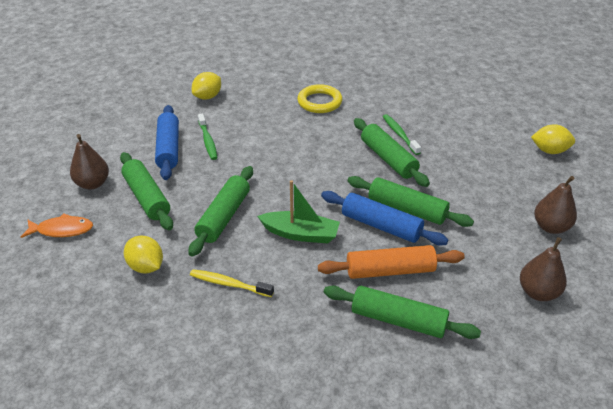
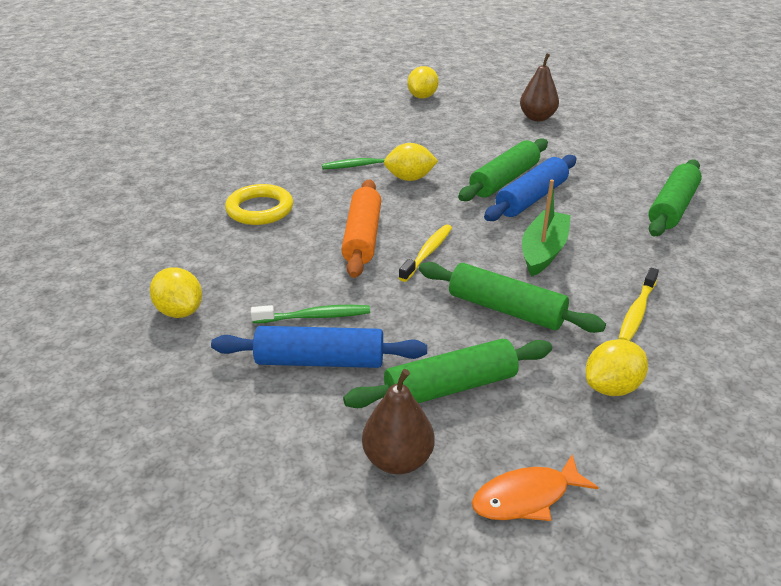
camera: 80 degrees left, 5 degrees down
orange fish [21,213,93,238] -> orange fish turned 120 degrees counterclockwise [472,454,599,521]
orange rolling pin [318,245,465,279] -> orange rolling pin moved to [341,179,381,278]
green rolling pin [354,118,430,187] -> yellow lemon [384,143,438,181]
brown pear [520,237,567,301] -> none
none -> yellow toothbrush [399,225,452,282]

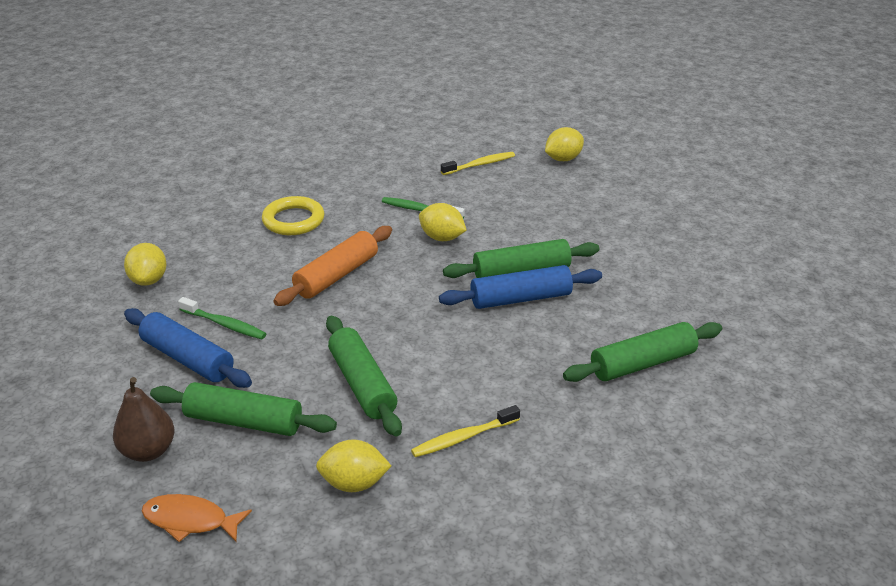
camera: 35 degrees right, 0 degrees up
yellow toothbrush [399,225,452,282] -> yellow toothbrush moved to [441,152,515,175]
brown pear [520,53,559,121] -> none
green boat [522,179,571,276] -> none

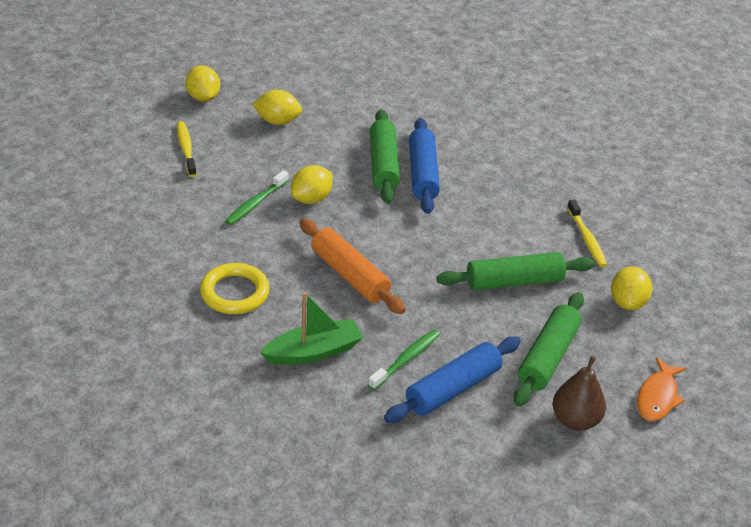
camera: 80 degrees left, 5 degrees up
yellow lemon [124,243,167,286] -> yellow lemon moved to [252,90,302,125]
green rolling pin [563,322,722,382] -> none
none -> green boat [260,292,363,365]

